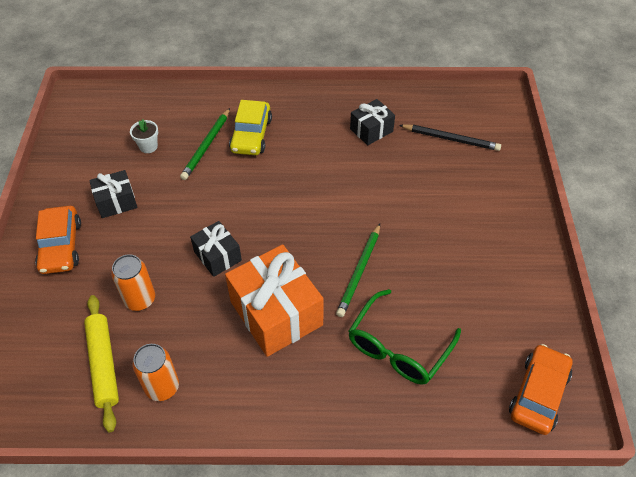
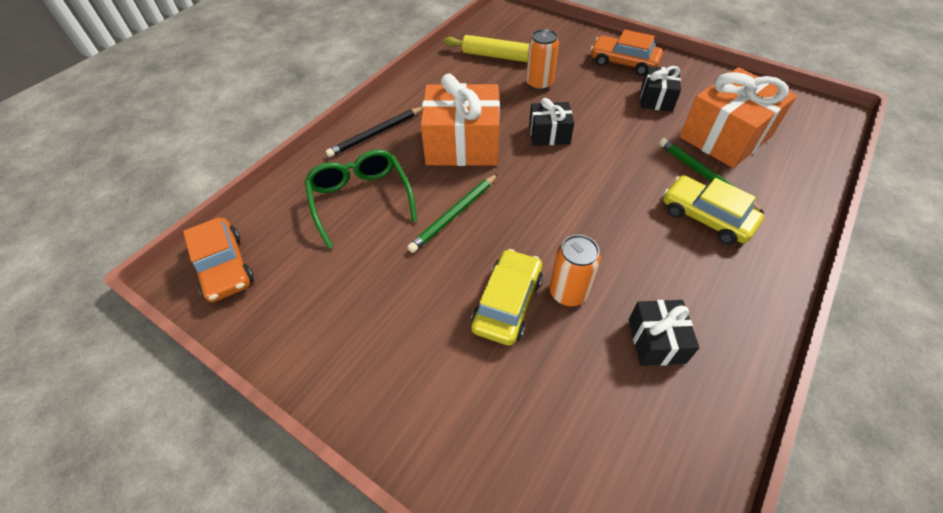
camera: 125 degrees right, 0 degrees up
white flower pot [130,119,158,153] -> orange gift [680,67,797,168]
orange can [133,344,179,401] -> orange can moved to [550,235,601,306]
green pencil [336,223,380,317] -> green pencil turned 105 degrees counterclockwise [407,174,498,253]
black pencil [399,125,501,151] -> black pencil moved to [326,107,422,157]
none -> yellow car [471,249,543,346]

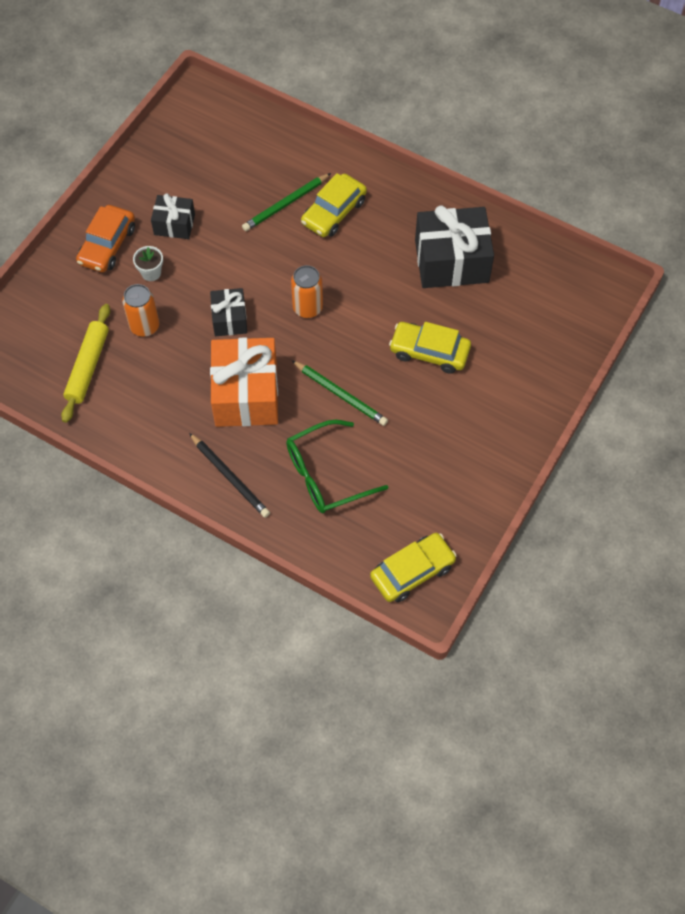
camera: 95 degrees left, 10 degrees up
orange car [183,217,254,302] -> yellow car [370,533,457,602]
orange can [550,235,601,306] -> orange can moved to [291,265,323,318]
black gift [629,300,699,366] -> black gift [415,205,494,288], size x1.85
orange gift [680,67,797,168] -> none
none -> white flower pot [133,246,163,281]

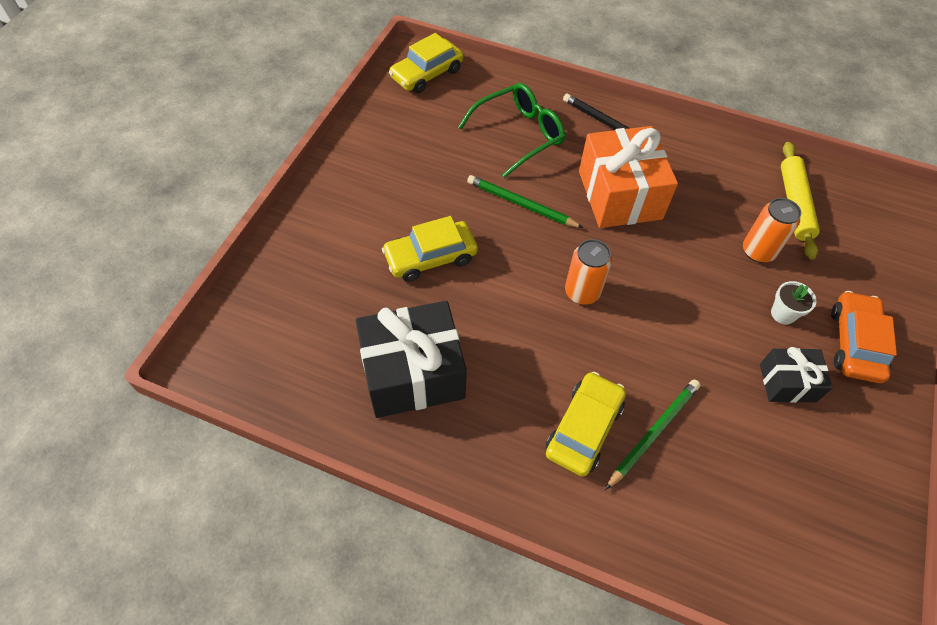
camera: 170 degrees right, 5 degrees down
black gift [210,288,247,336] -> none
yellow car [389,322,471,374] -> yellow car turned 150 degrees clockwise [382,216,478,282]

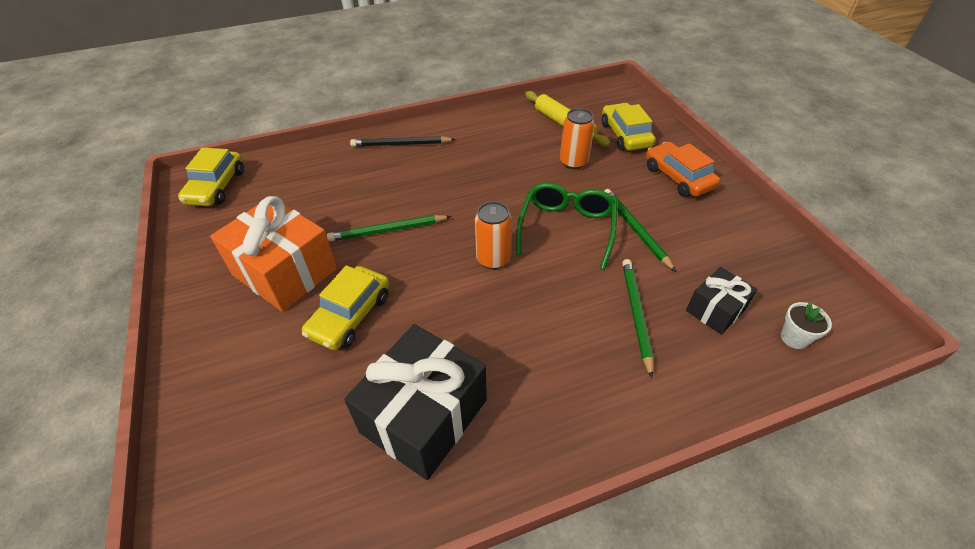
camera: 40 degrees left, 10 degrees down
green glasses [458,83,565,178] -> green glasses moved to [516,182,617,270]
yellow car [546,372,626,477] -> yellow car moved to [602,103,656,151]
orange gift [579,126,678,228] -> orange gift moved to [210,196,337,312]
black gift [760,347,833,403] -> black gift moved to [686,267,758,335]
white flower pot [771,281,816,324] -> white flower pot moved to [781,302,832,349]
none -> green pencil [604,189,676,272]

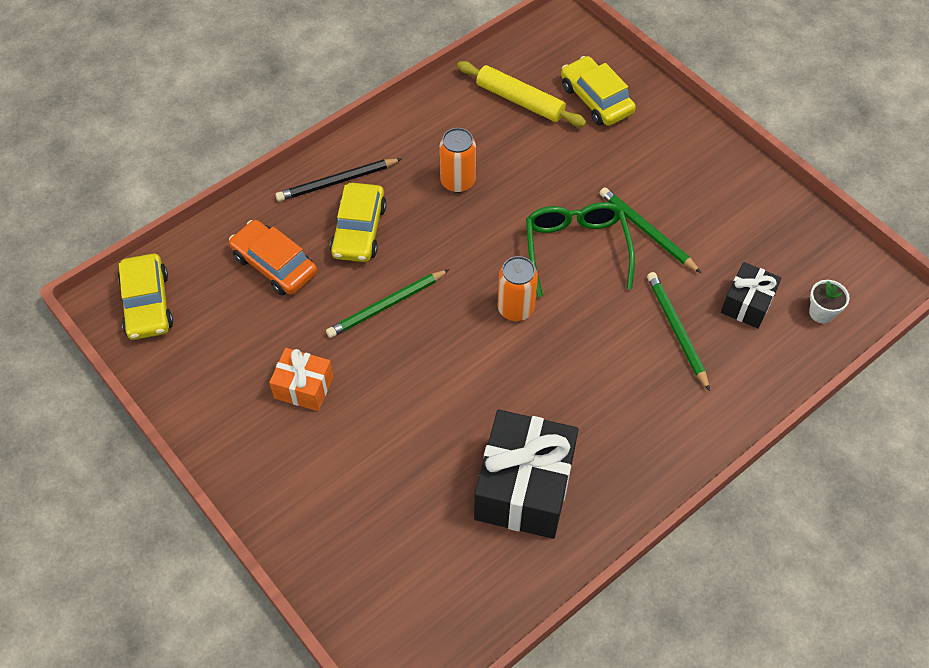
camera: 20 degrees left, 10 degrees up
orange gift [210,196,337,312] -> orange gift [269,348,333,411], size x0.54
yellow car [302,265,389,350] -> yellow car moved to [330,183,387,262]
orange can [560,108,595,169] -> orange can moved to [440,128,476,193]
orange car [646,142,720,197] -> orange car moved to [229,220,317,295]

